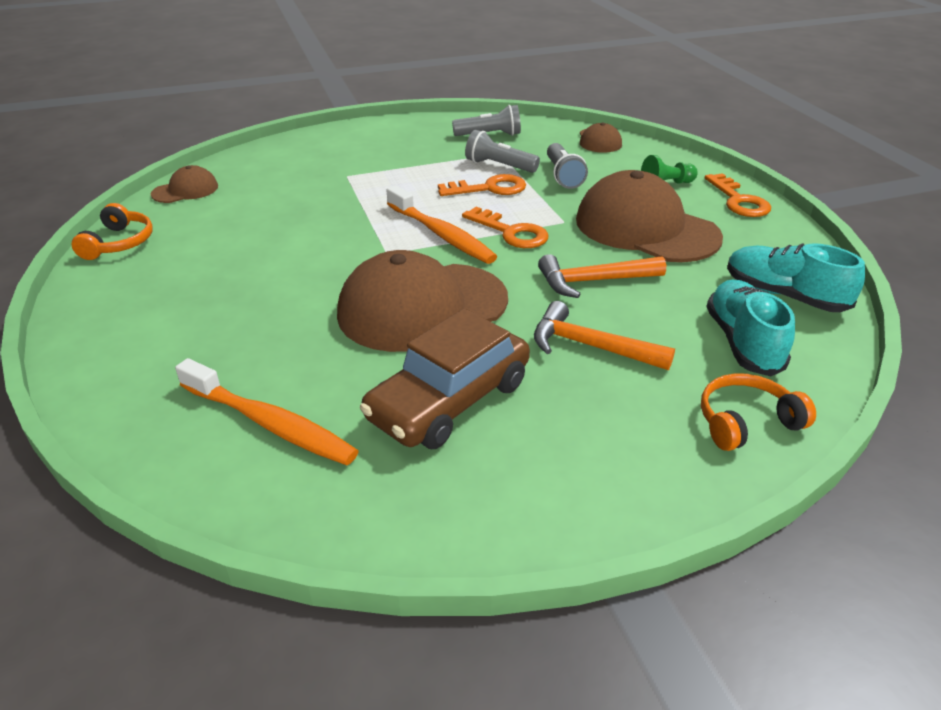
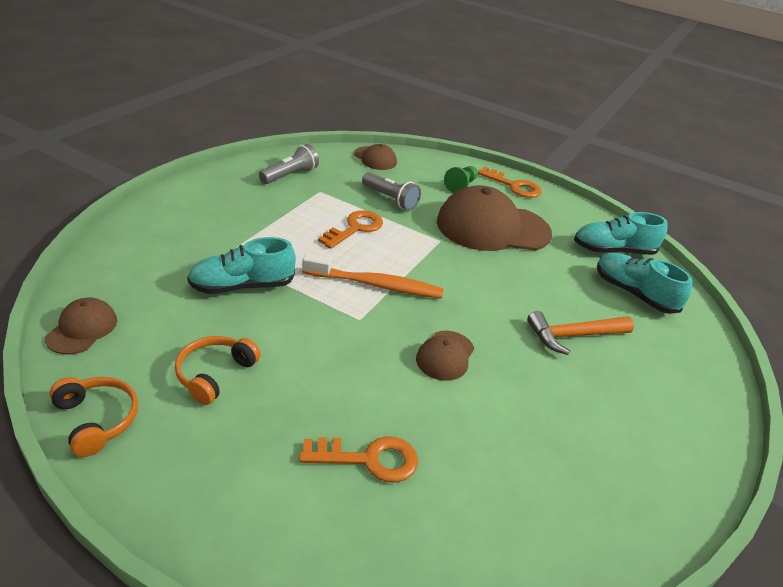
camera: 45 degrees left, 0 degrees up
orange toothbrush [175,358,359,465] -> none
brown cap [337,250,508,352] -> brown cap [416,331,474,381], size x0.48
brown car [360,308,530,449] -> none
orange key [462,207,548,248] -> orange key moved to [299,437,418,482]
grey flashlight [465,130,540,173] -> none
orange hammer [538,254,666,298] -> none
orange headphones [701,373,816,451] -> orange headphones moved to [175,336,261,405]
none -> turquoise shoe [187,237,296,294]

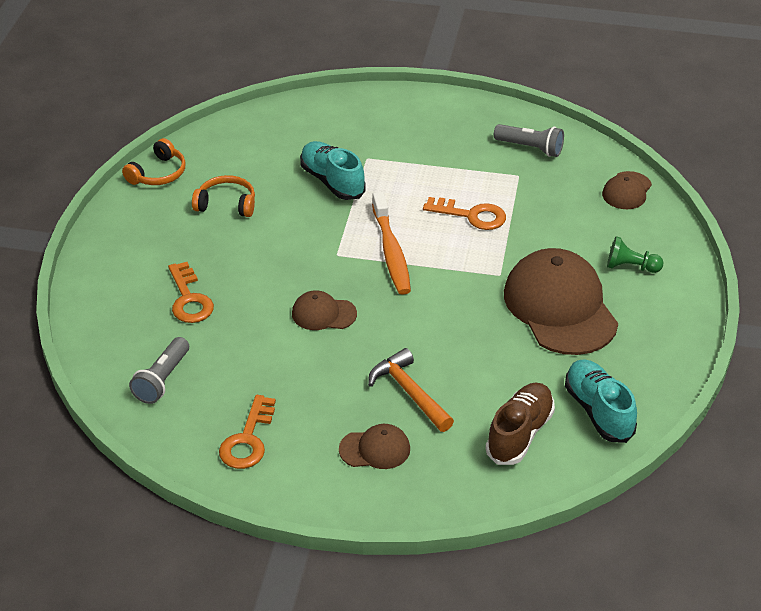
camera: 75 degrees right, 5 degrees up
brown cap [45,298,117,354] -> brown cap moved to [339,424,410,469]
grey flashlight [362,172,421,210] -> grey flashlight moved to [129,337,189,404]
orange key [478,167,542,198] -> orange key moved to [219,395,276,469]
turquoise shoe [597,253,693,314] -> brown shoe [485,383,555,465]

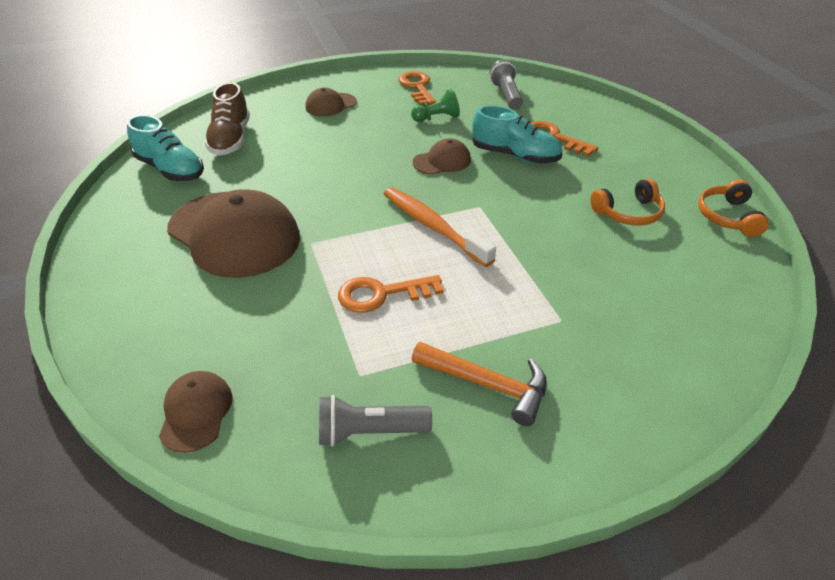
camera: 150 degrees right, 0 degrees up
turquoise shoe [300,141,366,200] -> turquoise shoe moved to [472,105,562,164]
orange hammer [368,348,454,432] -> orange hammer moved to [412,342,547,426]
green pawn [607,236,663,273] -> green pawn moved to [411,89,460,122]

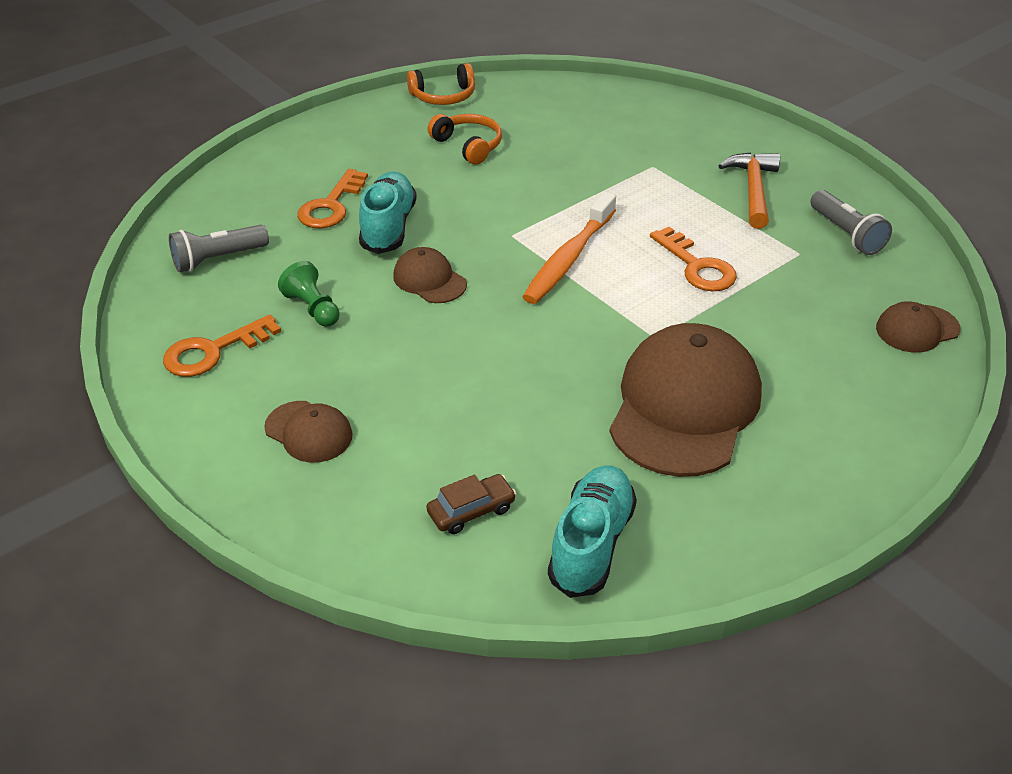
camera: 110 degrees left, 0 degrees up
brown shoe [204,82,250,156] -> brown car [426,474,516,534]

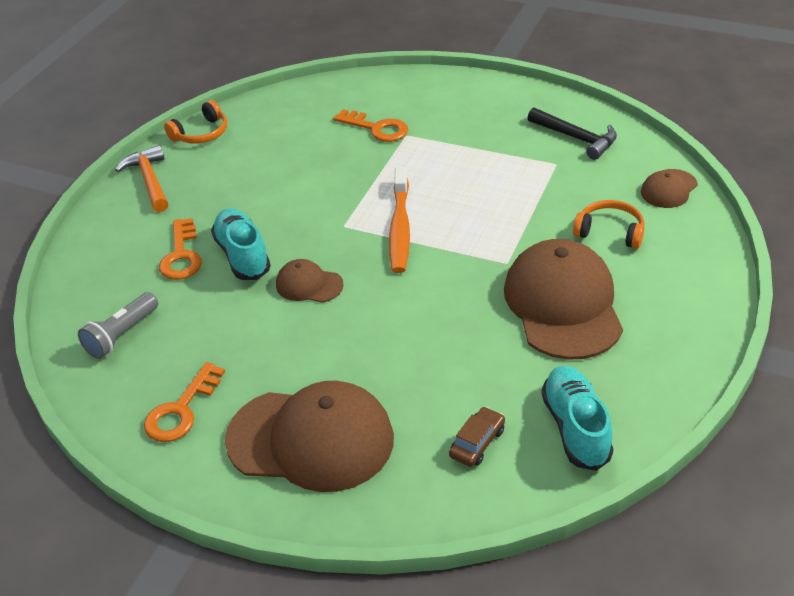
camera: 25 degrees left, 0 degrees up
brown cap [264,401,353,463] -> brown cap [225,381,394,492], size x2.10
green pawn [278,261,340,327] -> none
orange headphones [428,114,502,165] -> orange headphones moved to [573,200,644,249]
orange key [650,227,737,291] -> orange key moved to [333,109,408,142]
orange hammer [718,152,780,229] -> orange hammer moved to [115,145,168,212]
grey flashlight [810,190,892,255] -> black hammer [528,107,617,160]

